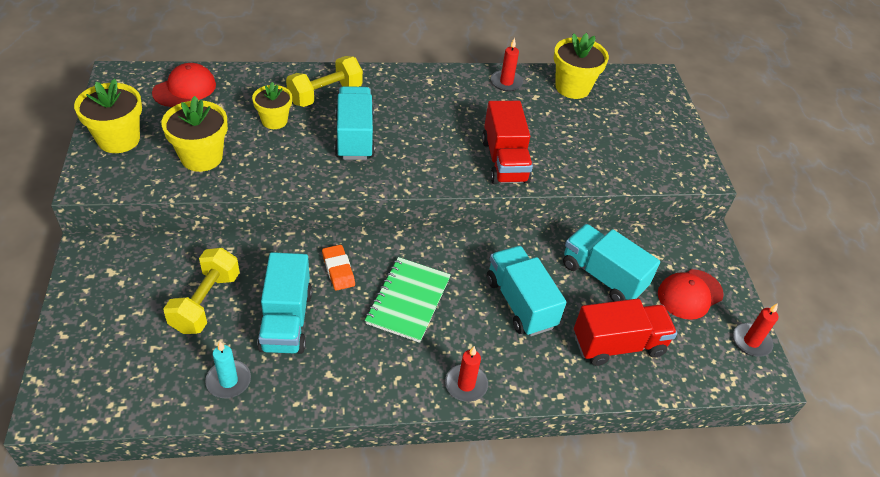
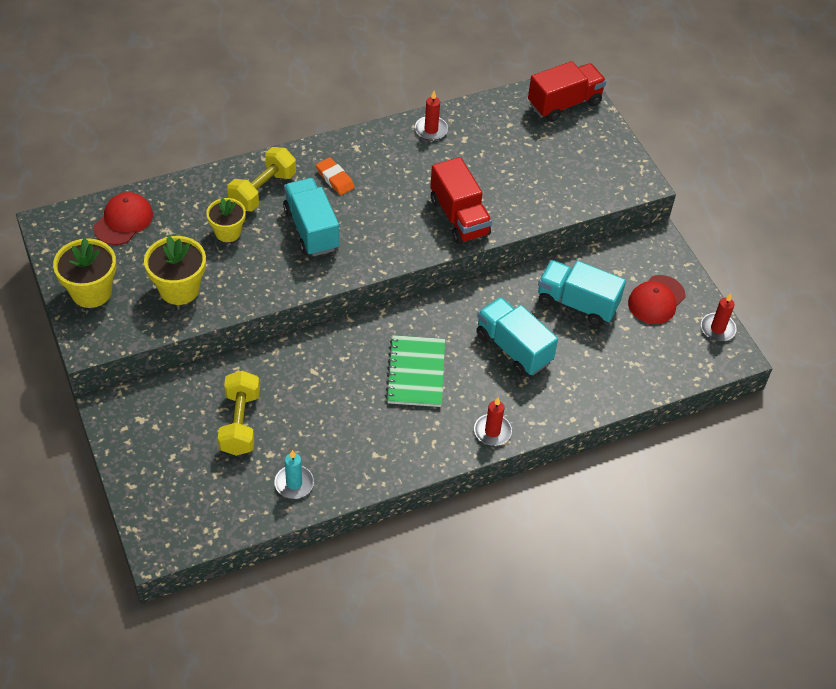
camera: 15 degrees left, 5 degrees up
turquoise truck [257,252,312,354] -> none
orange eraser [322,245,355,291] -> orange eraser moved to [316,157,355,195]
yellow flower pot [554,33,609,99] -> none
red truck [574,299,677,366] -> red truck moved to [528,61,606,122]

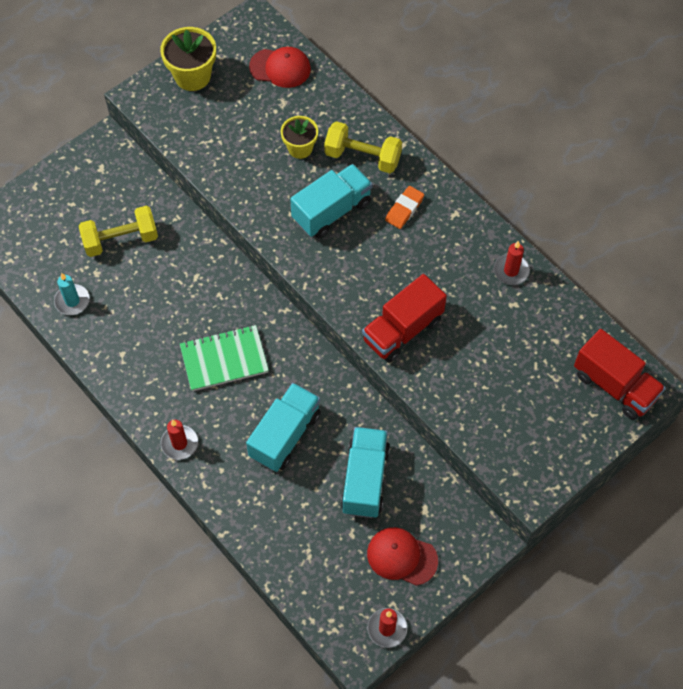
camera: 75 degrees right, 10 degrees up
yellow flower pot [144,236,206,305] -> none

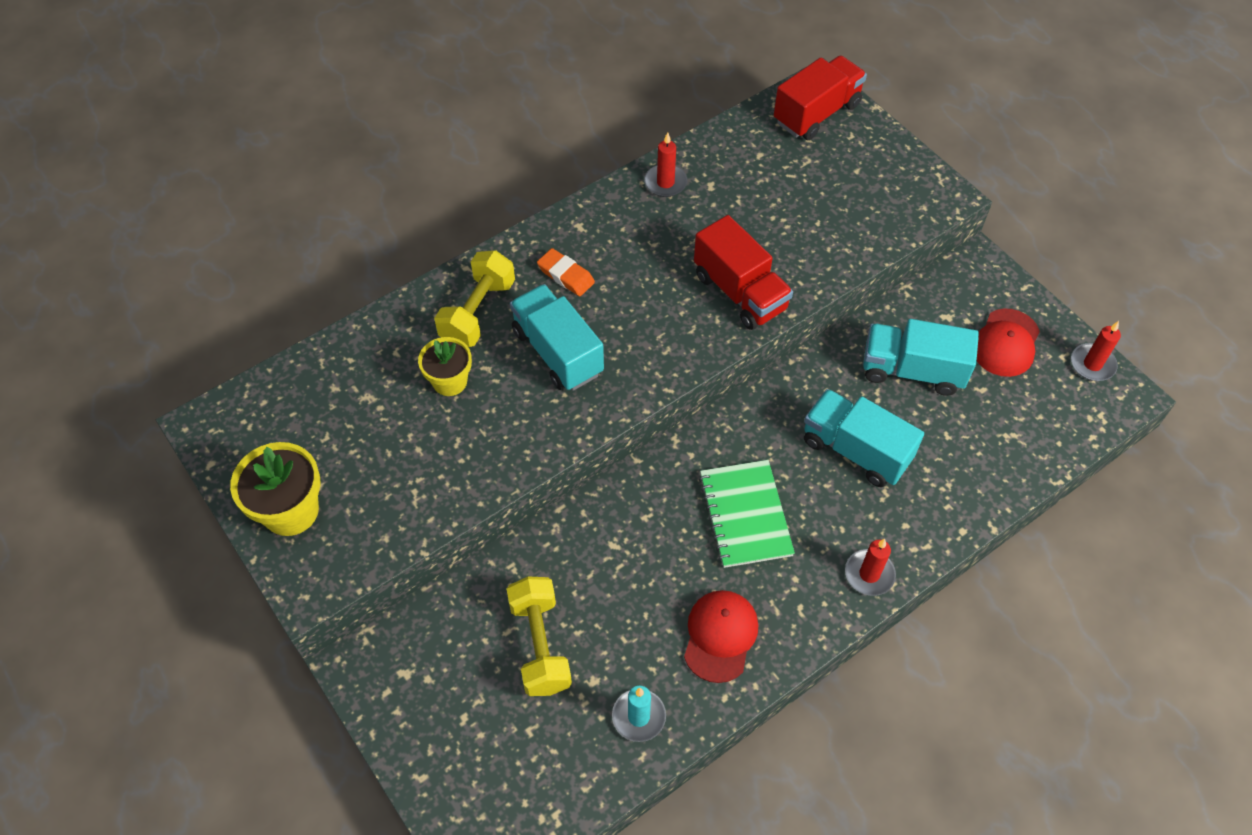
camera: 85 degrees left, 5 degrees down
red cap [249,47,311,88] -> red cap moved to [684,590,758,683]

